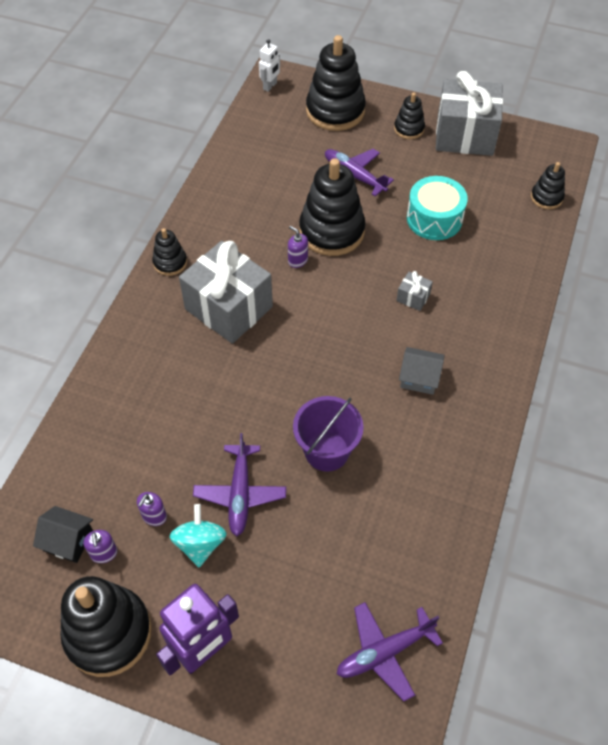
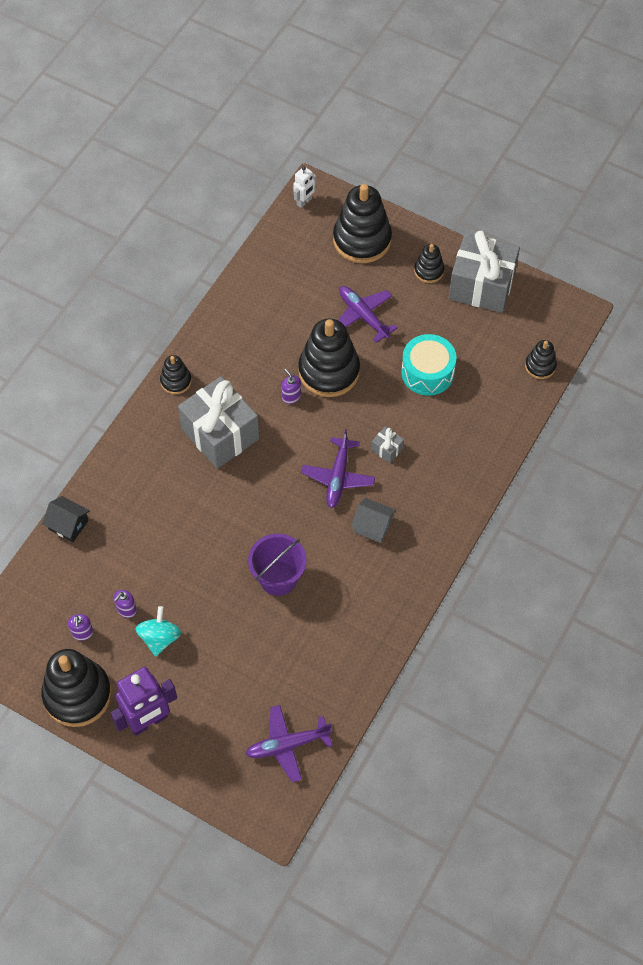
camera: 10 degrees right, 5 degrees up
black house [33,506,93,563] -> black house moved to [42,496,90,542]
purple plane [193,433,286,536] -> purple plane moved to [301,429,375,508]

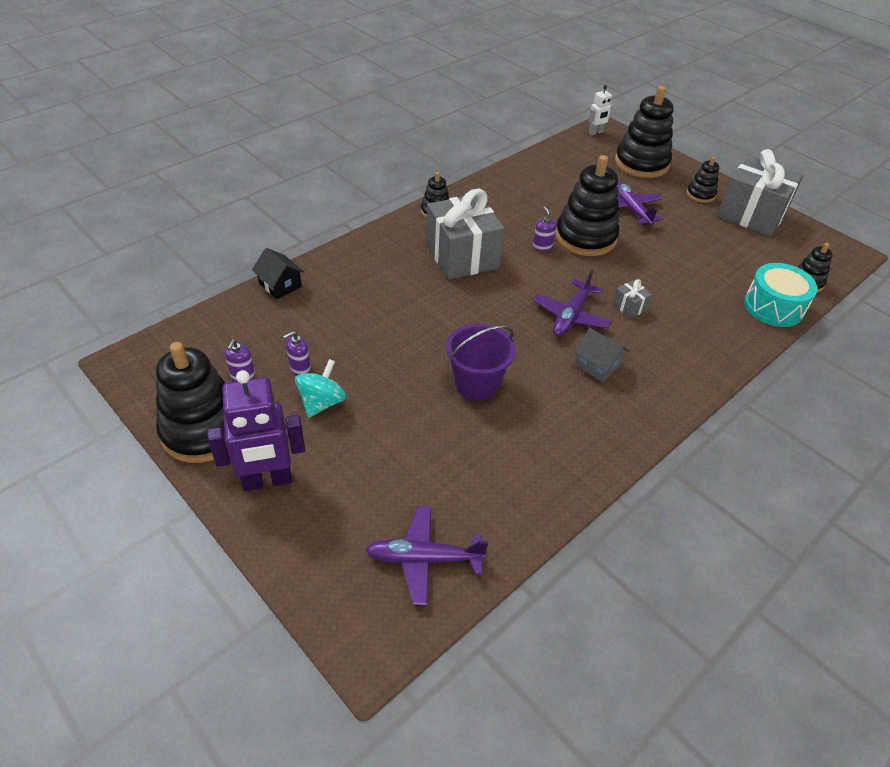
camera: 15 degrees right, 15 degrees down
turquoise drum [401,334,456,396] -> turquoise drum moved to [744,263,818,327]

